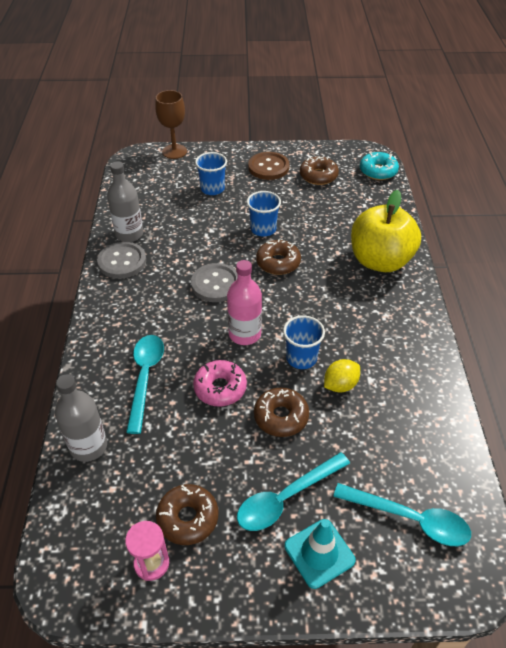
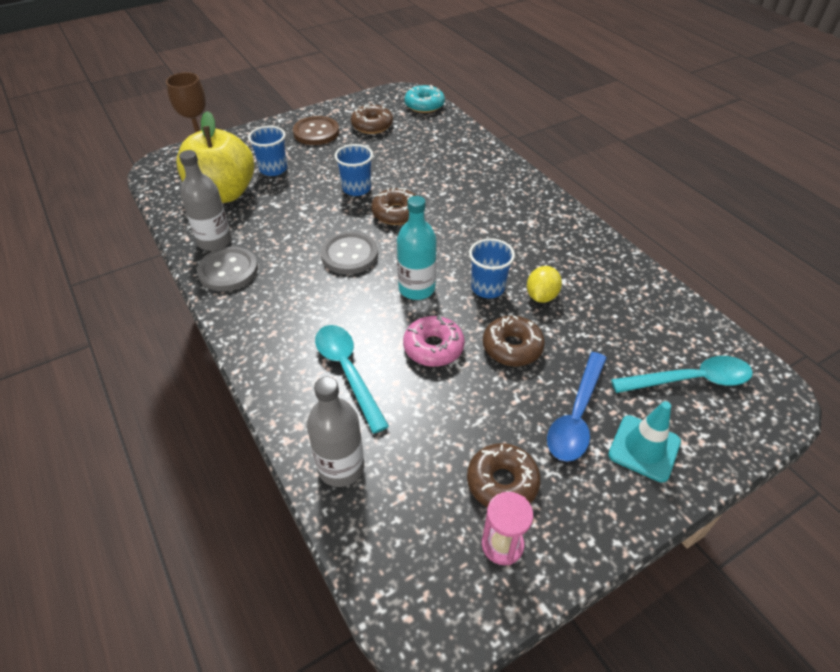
camera: 30 degrees left, 0 degrees up
pink bottle [227,260,262,345] -> turquoise bottle [397,196,437,300]
turquoise spoon [237,452,350,531] -> blue spoon [547,352,607,462]
yellow apple [351,190,421,272] -> yellow apple moved to [176,111,254,203]

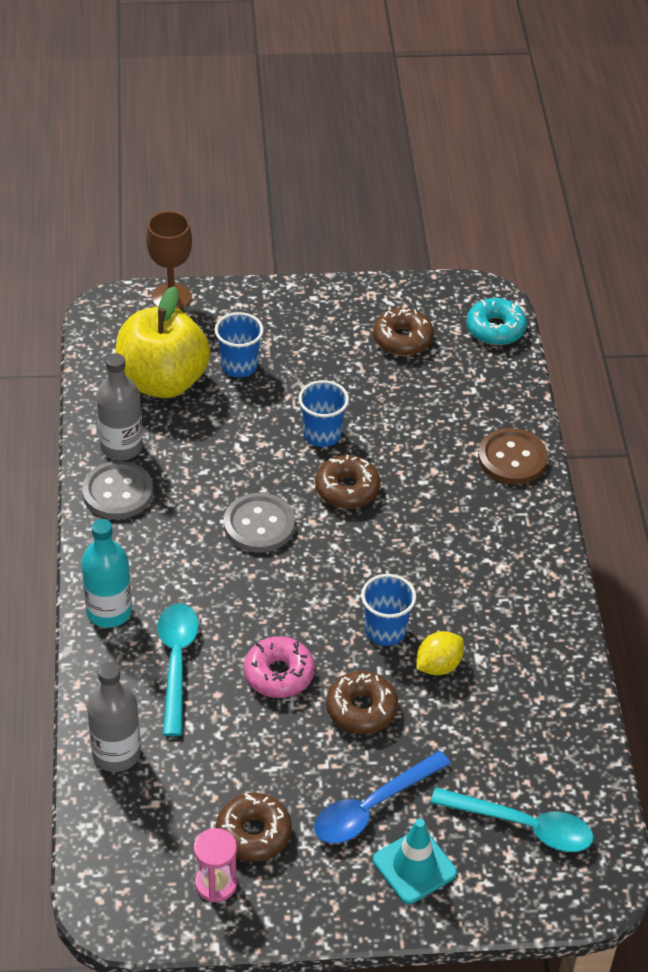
camera: 25 degrees right, 0 degrees up
brown button [293,116,339,145] -> brown button moved to [478,428,548,485]
turquoise bottle [397,196,437,300] -> turquoise bottle moved to [81,519,132,628]

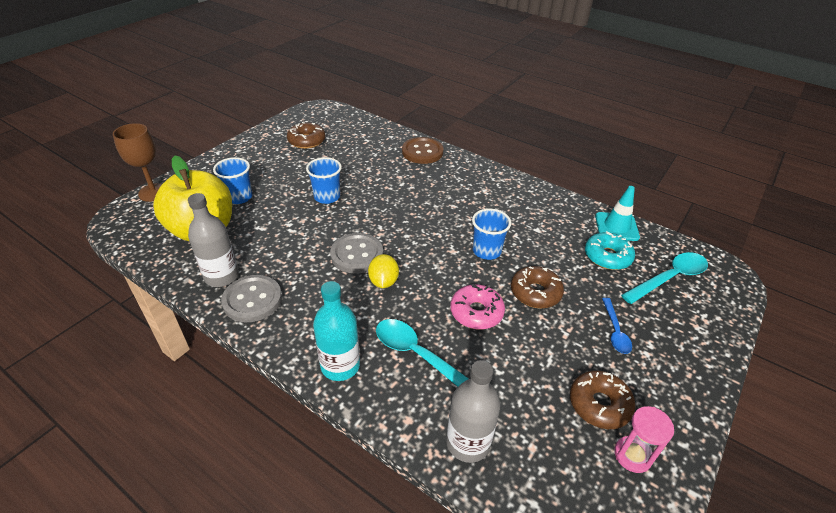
camera: 50 degrees left, 5 degrees down
blue spoon [314,751,451,843] -> blue spoon [602,298,632,354], size x0.61
brown donut [315,455,380,509] -> none
turquoise traffic cone [373,819,457,904] -> turquoise traffic cone moved to [595,186,640,241]
yellow lemon [417,631,464,675] -> yellow lemon moved to [368,254,399,288]
turquoise donut [466,298,527,345] -> turquoise donut moved to [585,231,635,270]

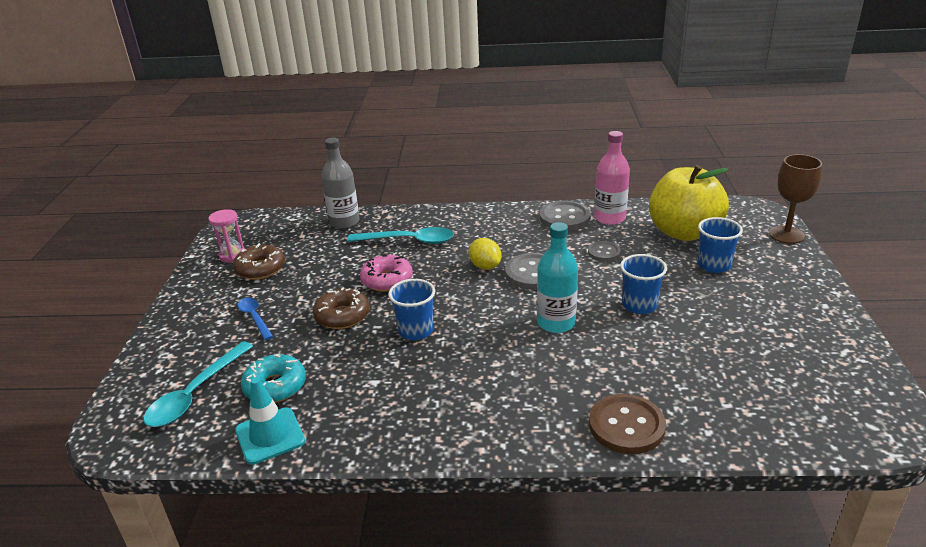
camera: 150 degrees right, 10 degrees down
grey bottle [188,193,239,287] -> pink bottle [594,131,630,225]
brown donut [287,122,325,149] -> none
turquoise bottle [313,281,360,381] -> turquoise bottle moved to [537,222,578,333]
none -> grey button [588,241,621,261]

